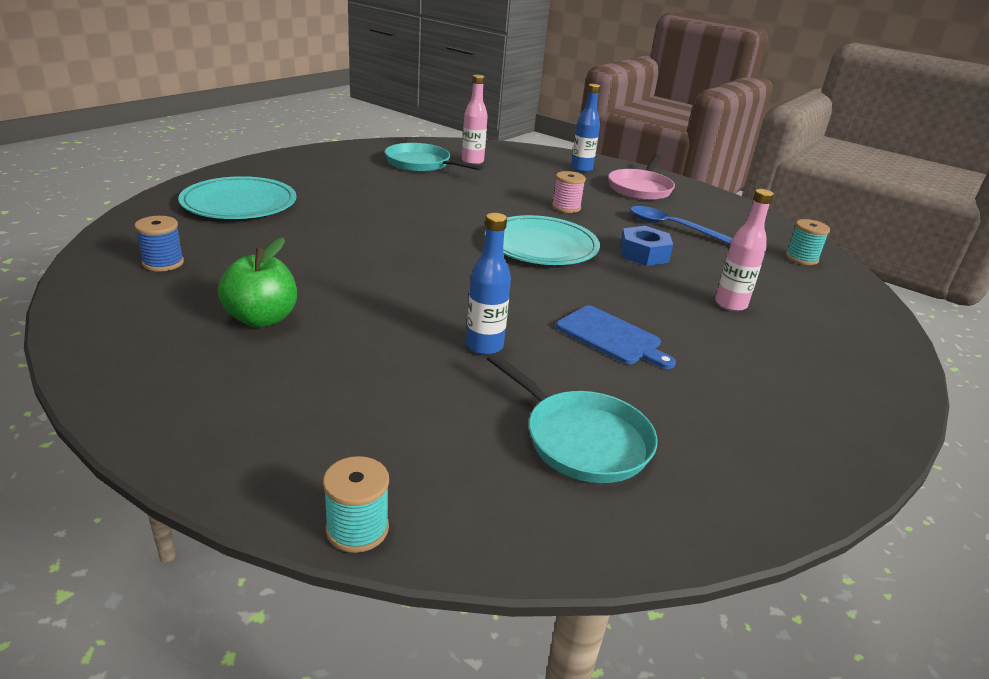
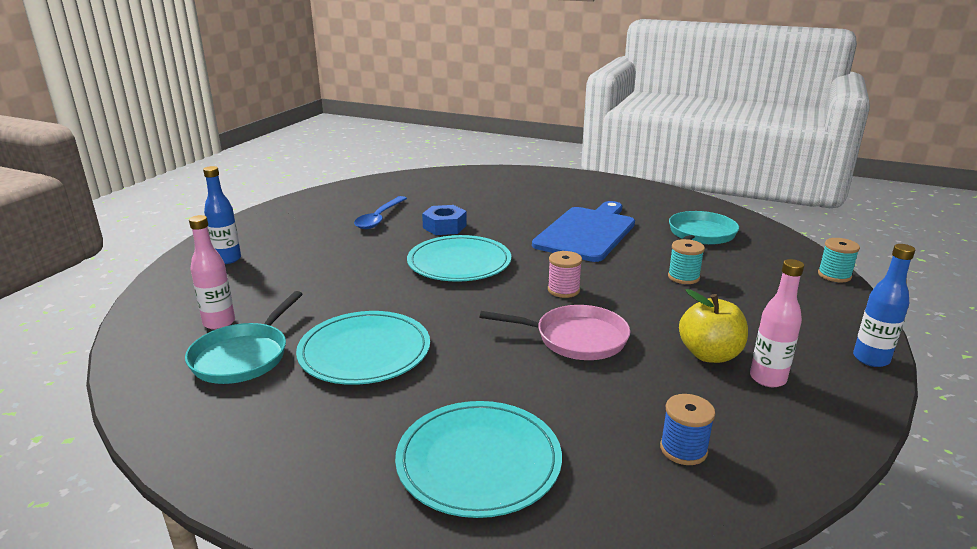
camera: 100 degrees left, 5 degrees down
green apple [218,237,297,328] -> yellow apple [679,289,748,363]
blue bottle [466,213,511,355] -> blue bottle moved to [853,244,915,367]
pink spool [552,171,586,213] -> pink spool moved to [548,251,582,298]
blue cutting board [556,306,676,369] -> blue cutting board [532,201,635,262], size x1.77
pink pan [608,155,675,200] -> pink pan moved to [480,305,630,360]
pink bottle [715,189,774,311] -> pink bottle moved to [750,259,804,387]
turquoise spool [786,219,830,265] -> turquoise spool moved to [668,239,705,284]
none -> turquoise plate [296,311,430,385]

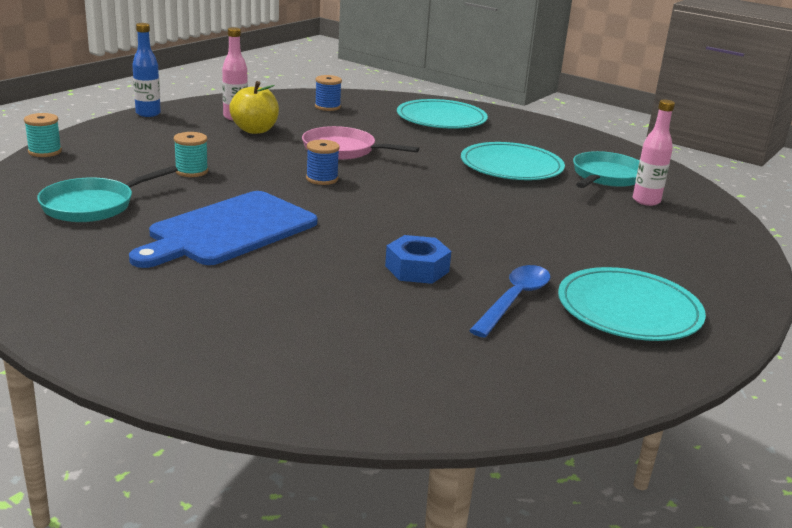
camera: 170 degrees left, 0 degrees up
blue bottle [203,166,241,264] -> none
turquoise plate [407,235,511,282] -> turquoise plate moved to [558,267,706,341]
pink spool [548,251,582,298] -> blue spool [306,140,340,185]

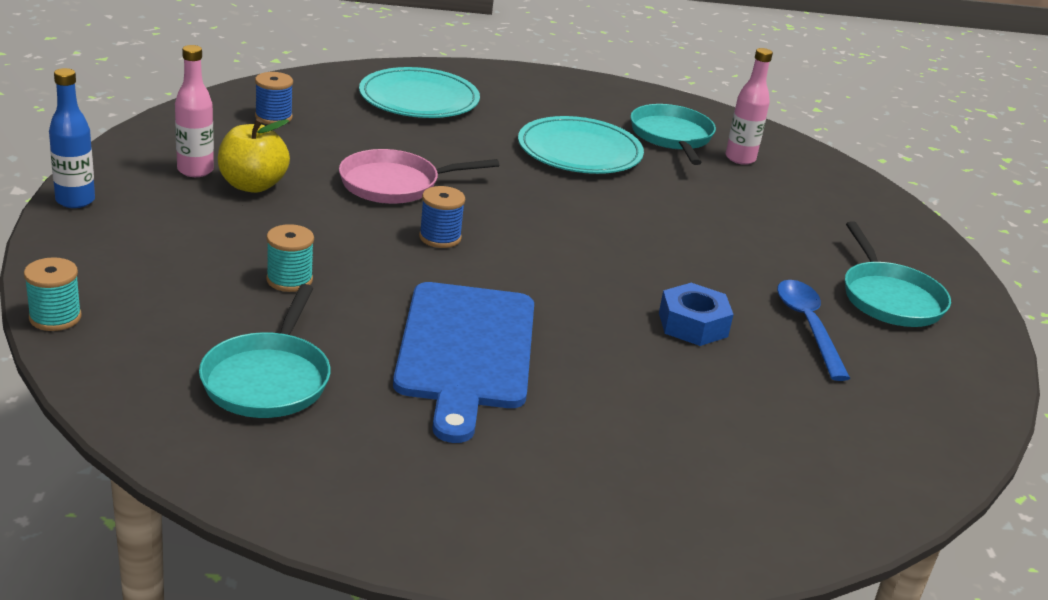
camera: 40 degrees left, 5 degrees up
turquoise plate [558,267,706,341] -> turquoise pan [845,221,951,327]

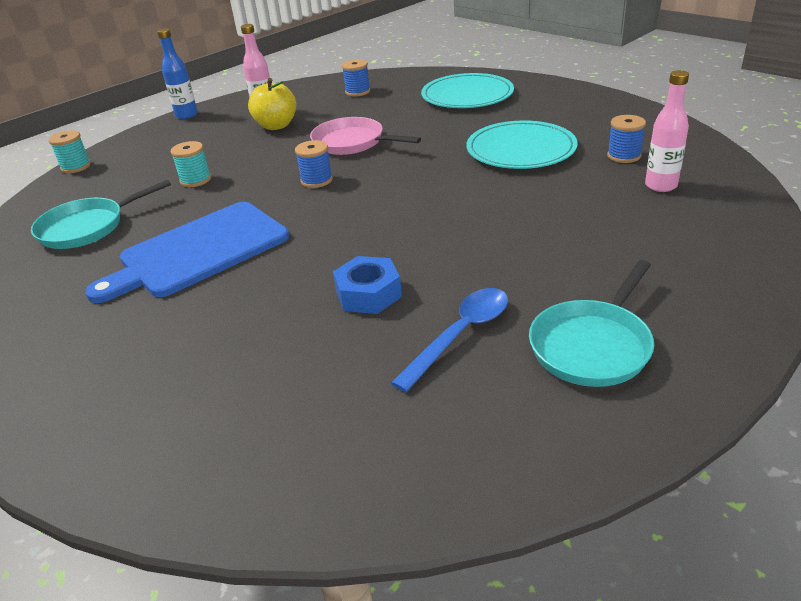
camera: 55 degrees right, 5 degrees up
turquoise pan [630,104,716,165] -> blue spool [607,115,646,163]

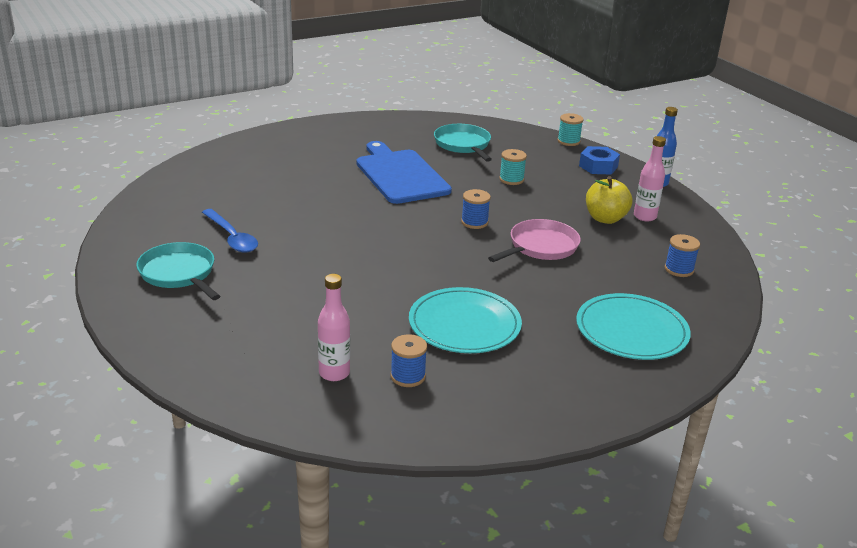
camera: 100 degrees right, 5 degrees down
blue nut [333,256,402,314] -> blue nut moved to [579,146,620,175]

